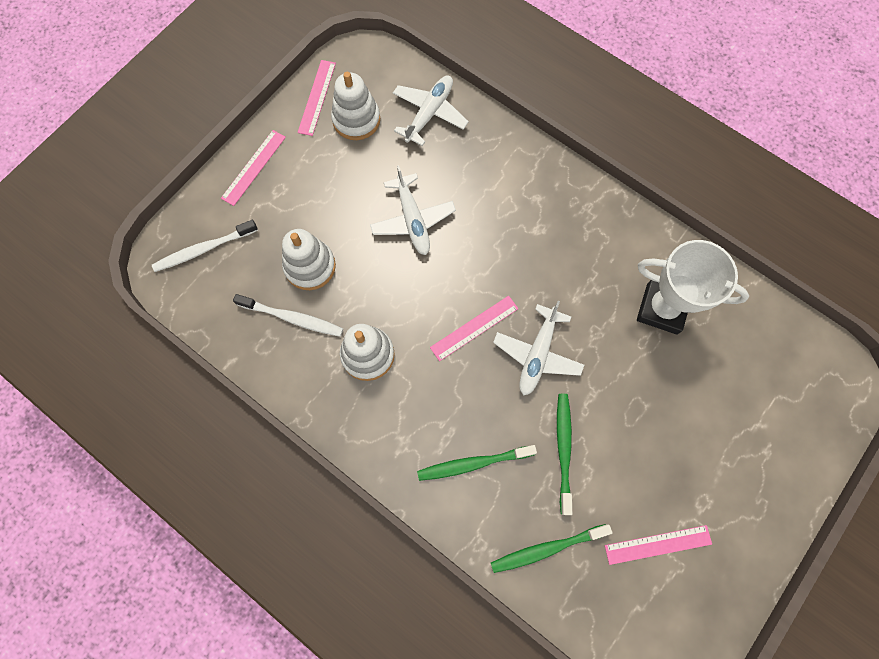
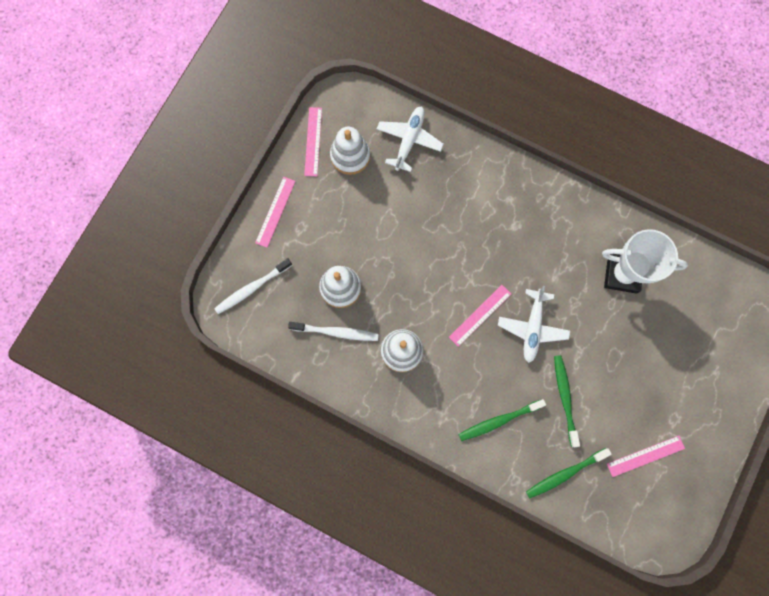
camera: 10 degrees left, 5 degrees up
white plane [370,165,456,255] -> none

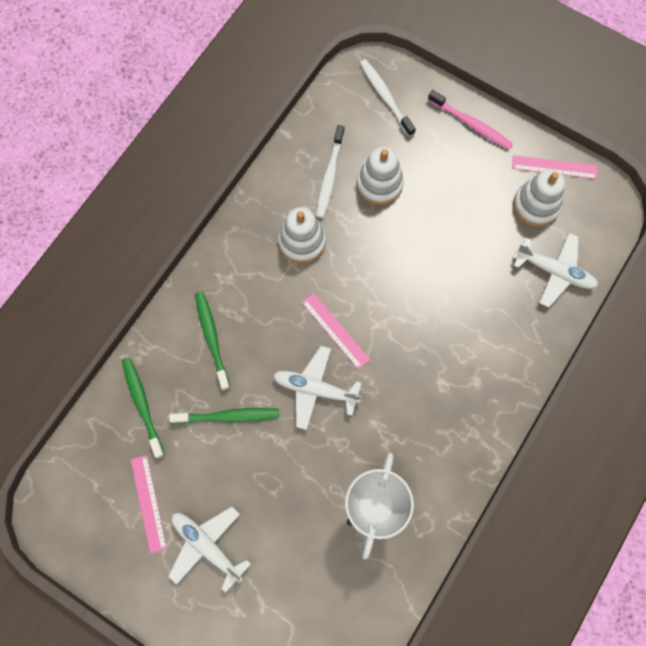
camera: 95 degrees right, 5 degrees down
pink ruler [255,177,296,248] -> pink toothbrush [428,90,513,149]
none -> white plane [168,507,251,593]

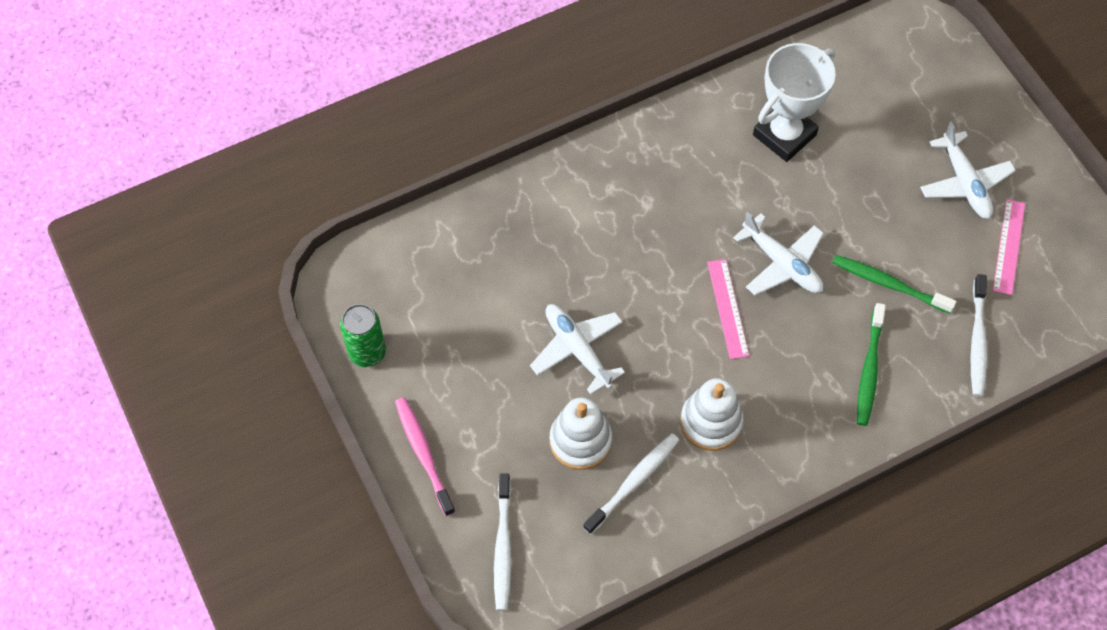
camera: 150 degrees left, 10 degrees down
green toothbrush [122,357,165,459] -> white toothbrush [971,274,987,397]
pink ruler [512,155,597,179] -> green can [340,304,386,367]
white stacking toy [513,169,565,227] -> none
white plane [514,233,598,307] -> white plane moved to [530,304,625,395]

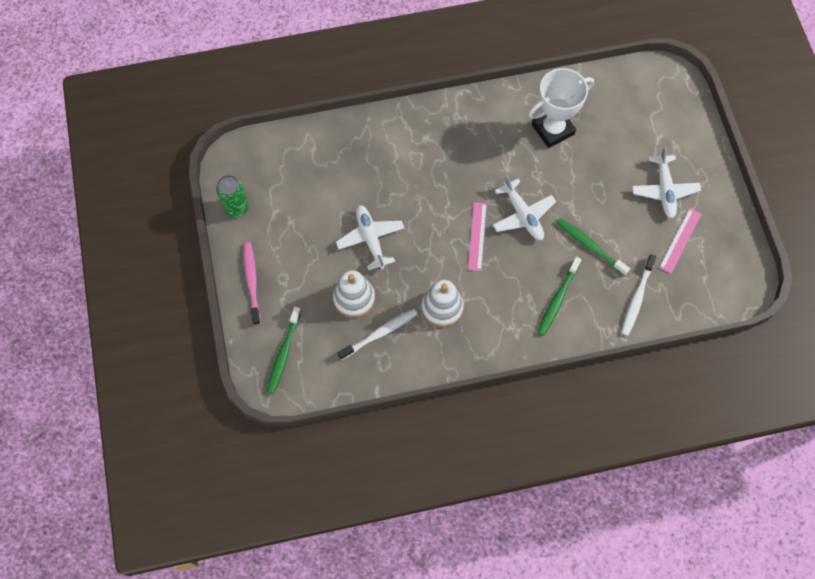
camera: 15 degrees right, 5 degrees up
white toothbrush [494,473,511,611] -> green toothbrush [267,307,301,394]

